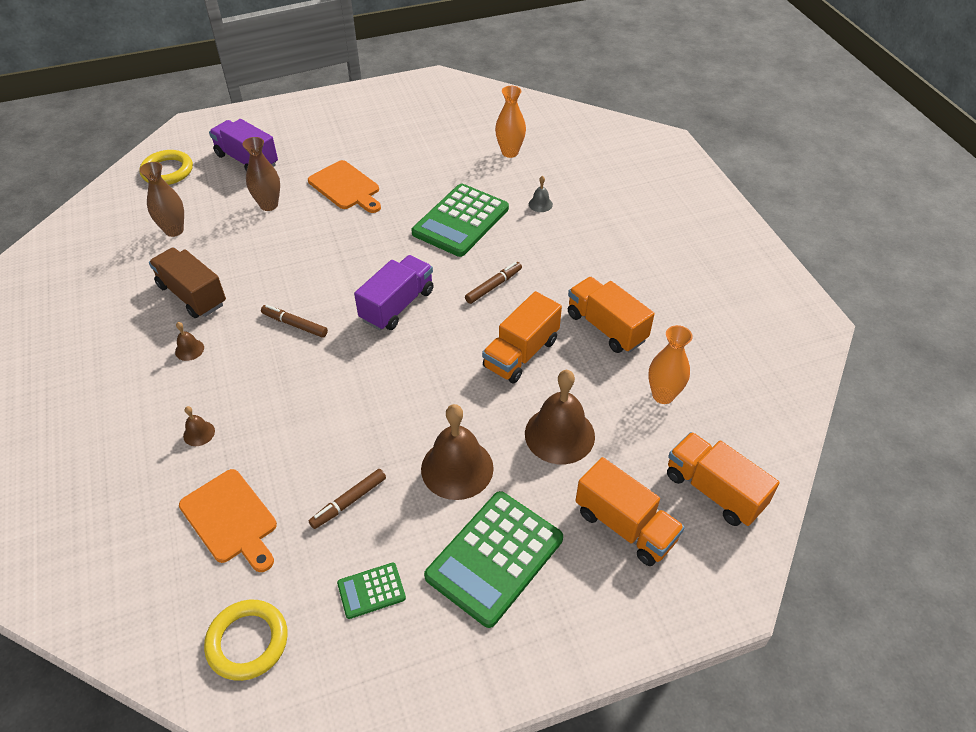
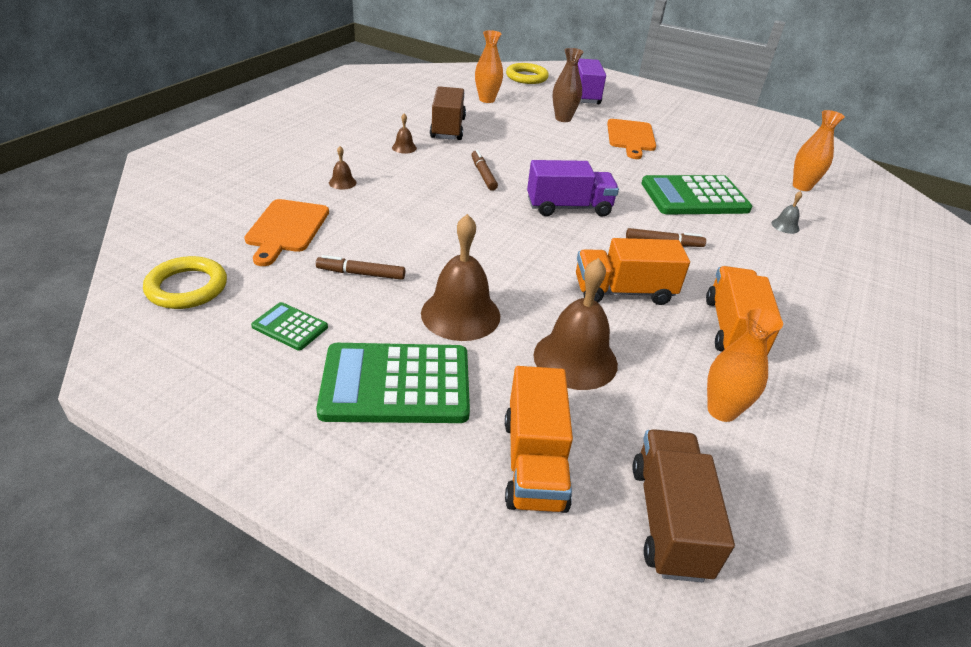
camera: 45 degrees right, 10 degrees down
brown vase [140,162,184,237] -> orange vase [475,30,503,103]
orange truck [667,432,780,526] -> brown truck [632,429,735,582]

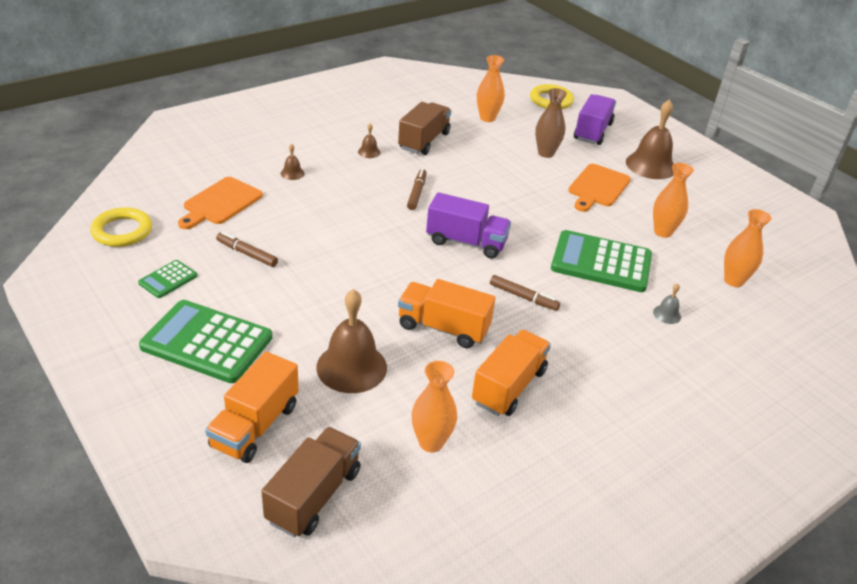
camera: 25 degrees right, 0 degrees up
green calculator [251,302,328,351] -> green calculator turned 105 degrees counterclockwise [138,260,197,298]
brown bell [421,214,500,341] -> brown bell moved to [626,99,674,179]
none -> orange vase [653,163,694,238]

